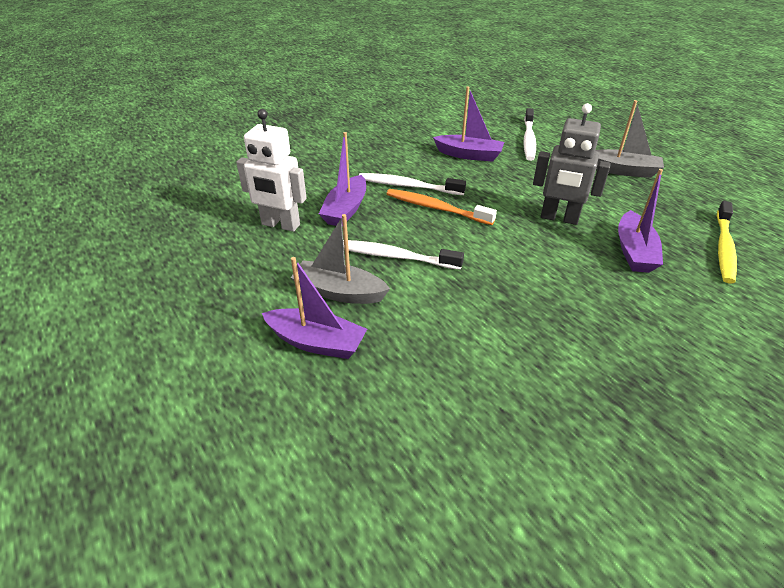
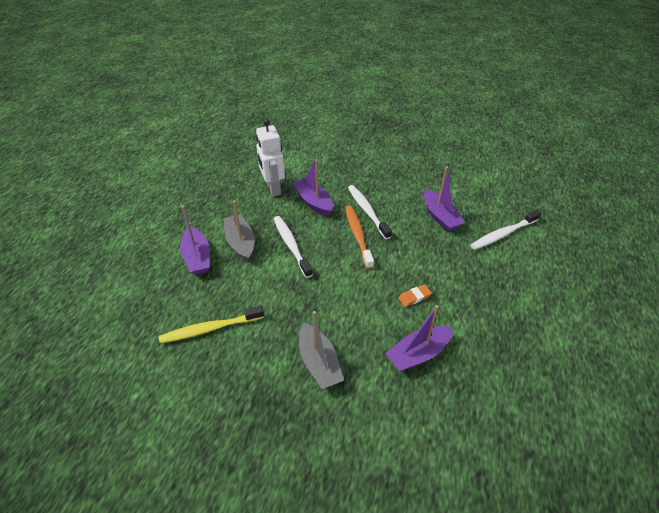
camera: 50 degrees right, 5 degrees up
purple boat [319,132,366,226] -> purple boat turned 75 degrees clockwise [292,159,333,216]
grey robot [533,103,610,225] -> orange eraser [398,284,432,307]
grey boat [595,100,664,178] -> grey boat moved to [299,311,344,389]
yellow toothbrush [717,201,737,284] -> yellow toothbrush moved to [159,306,264,343]

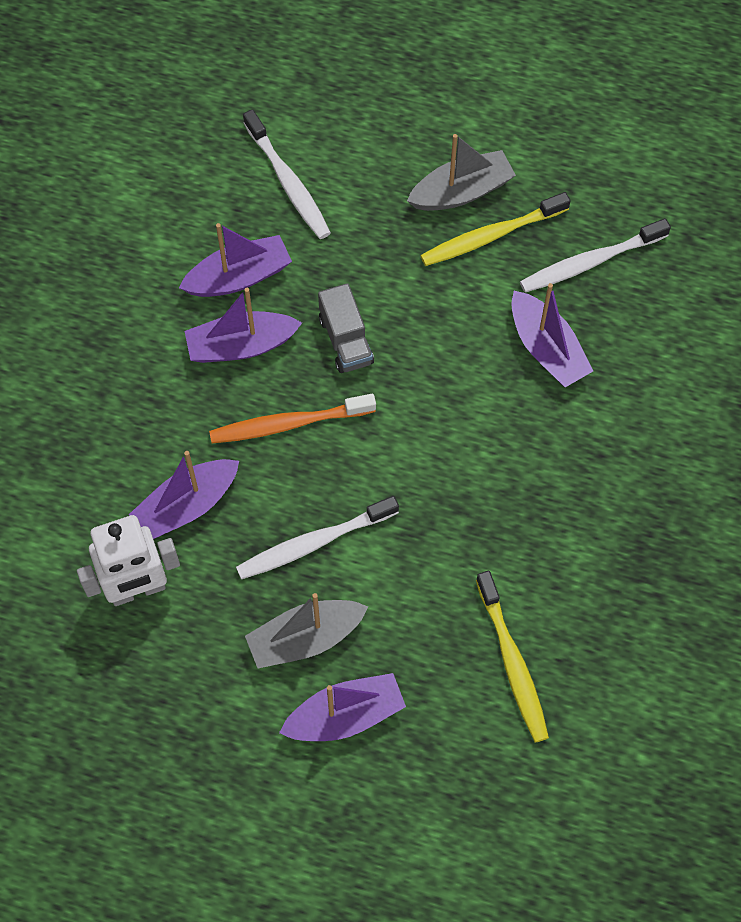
camera: 90 degrees left, 20 degrees up
grey boat [299,311,344,389] -> grey boat moved to [407,134,516,211]
white toothbrush [348,185,392,239] -> white toothbrush moved to [520,218,671,293]
orange eraser [398,284,432,307] -> none
none -> purple boat [185,288,302,363]
none -> grey truck [318,283,374,373]
none -> yellow toothbrush [420,192,570,266]

